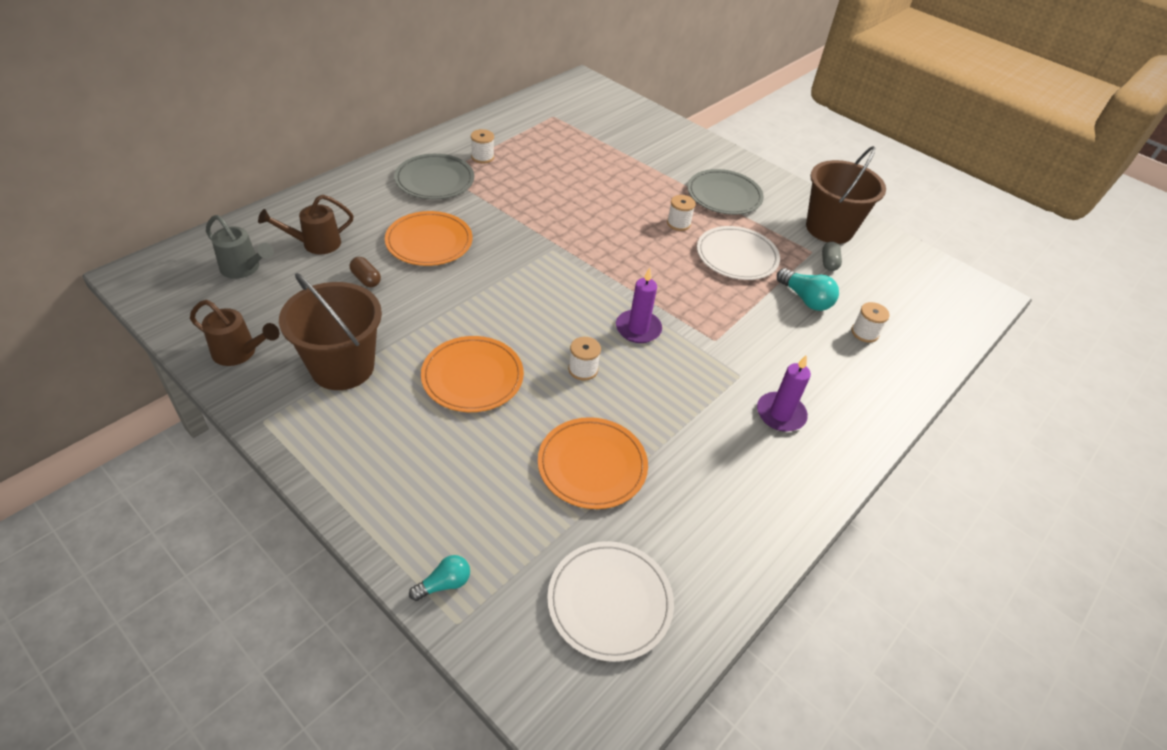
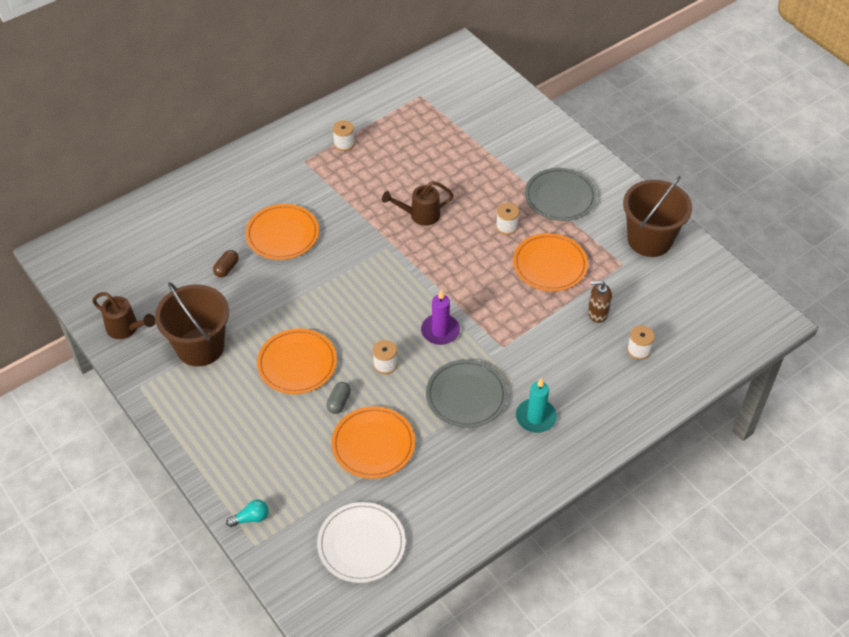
camera: 15 degrees right, 5 degrees up
grey watering can [206,215,274,279] -> none
brown watering can [258,195,353,254] -> brown watering can moved to [382,181,454,226]
brown capsule [350,257,381,287] -> brown capsule turned 60 degrees clockwise [213,250,239,277]
grey plate [394,154,474,199] -> grey plate moved to [426,359,507,428]
white plate [697,226,780,280] -> orange plate [513,233,588,291]
purple candle [757,355,811,432] -> turquoise candle [516,378,557,433]
turquoise light bulb [777,268,839,311] -> brown soap dispenser [588,281,612,323]
grey capsule [822,241,842,271] -> grey capsule moved to [326,382,351,414]

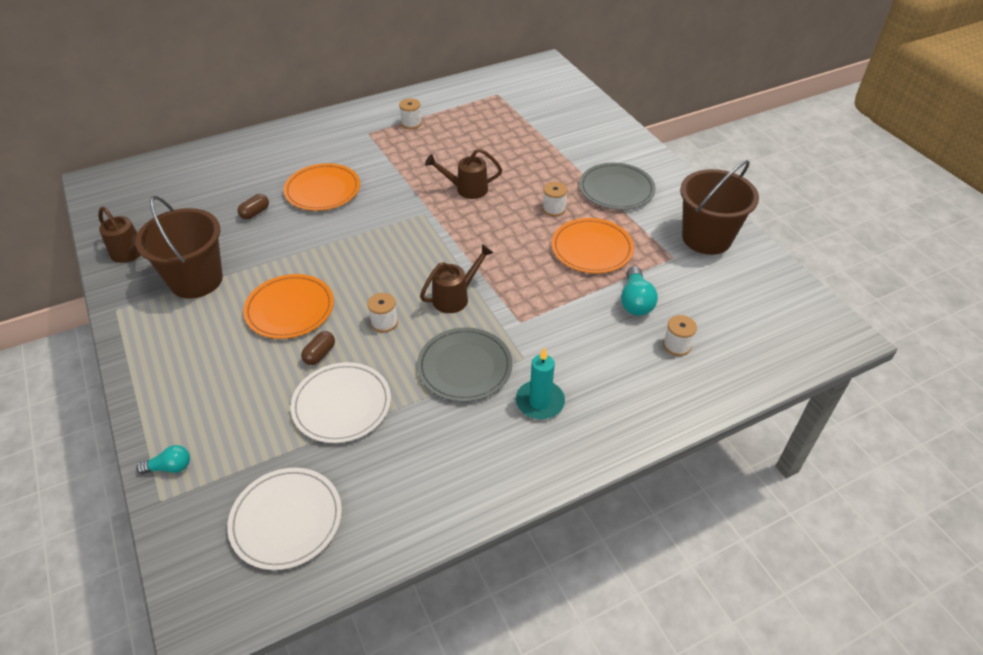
camera: 10 degrees right, 5 degrees down
grey capsule [326,382,351,414] -> brown capsule [301,331,335,365]
orange plate [331,406,415,479] -> white plate [290,362,391,443]
purple candle [421,290,460,345] -> brown watering can [420,244,493,313]
brown soap dispenser [588,281,612,323] -> turquoise light bulb [621,266,658,316]

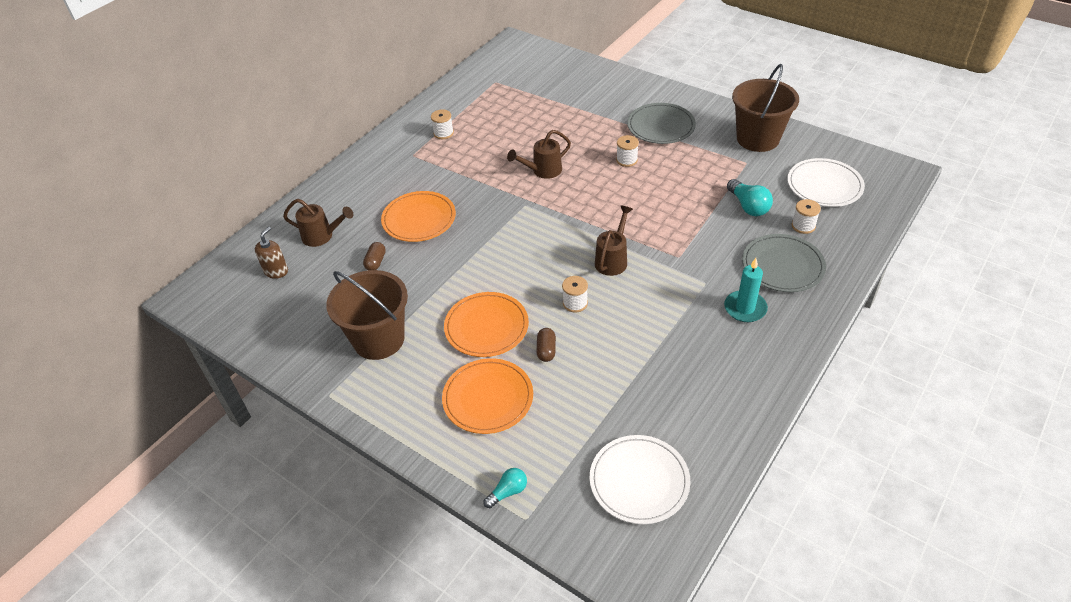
camera: 25 degrees left, 0 degrees up
brown watering can [98,207,141,263] -> brown watering can moved to [283,199,353,247]
white plate [290,362,391,443] -> white plate moved to [787,158,865,207]
grey plate [417,328,512,402] -> grey plate moved to [742,234,826,292]
orange plate [552,218,634,274] -> orange plate moved to [442,358,533,434]
none -> brown soap dispenser [255,227,288,279]

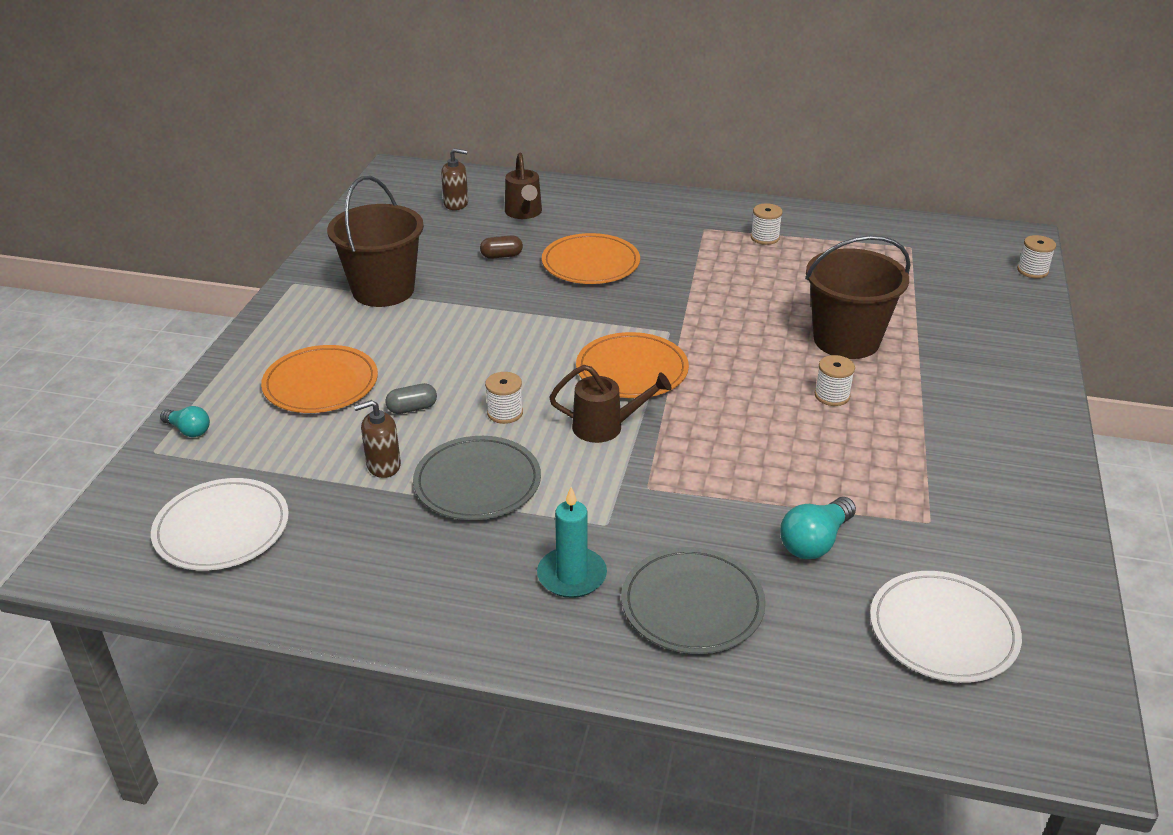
camera: 65 degrees right, 10 degrees down
orange plate [444,292,529,357] -> orange plate moved to [576,332,689,398]
brown watering can [507,130,571,179] -> none
brown capsule [537,328,556,362] -> grey capsule [385,383,437,414]
grey plate [627,103,696,144] -> grey plate moved to [413,436,541,520]
brown bucket [732,64,799,152] -> brown bucket moved to [805,235,911,359]
white spool [792,199,821,234] -> white spool moved to [1017,235,1056,278]
none -> brown soap dispenser [354,400,401,478]

